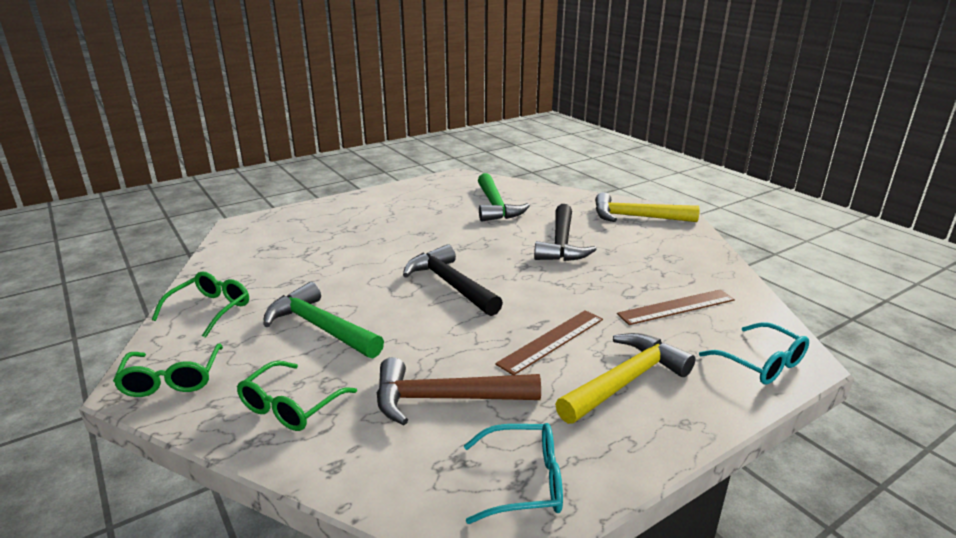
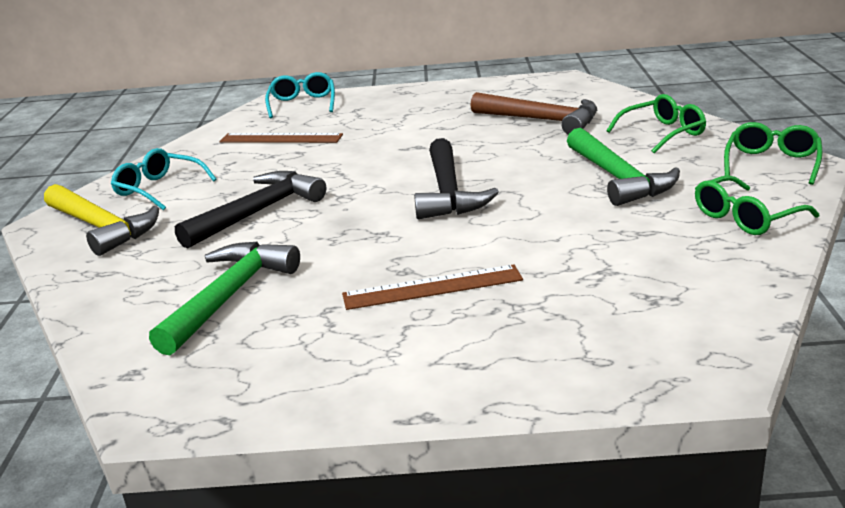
camera: 145 degrees left, 0 degrees up
turquoise glasses [464,423,563,524] -> turquoise glasses moved to [111,148,217,210]
brown ruler [495,310,603,375] -> brown ruler moved to [342,264,523,310]
yellow hammer [555,333,695,424] -> none

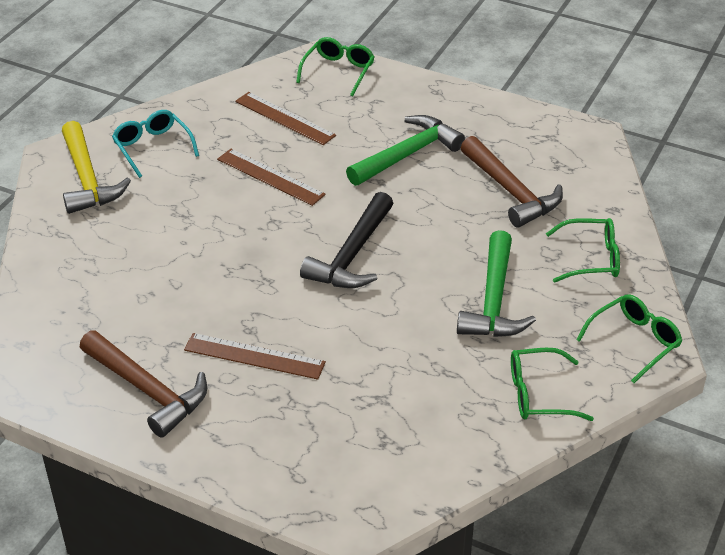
camera: 25 degrees right, 15 degrees up
green hammer [149,242,300,355] -> green hammer moved to [346,115,465,186]
black hammer [175,171,326,249] -> none
turquoise glasses [265,72,335,118] -> green glasses [296,37,374,97]
none -> brown hammer [80,330,207,438]
none -> brown ruler [217,149,326,206]

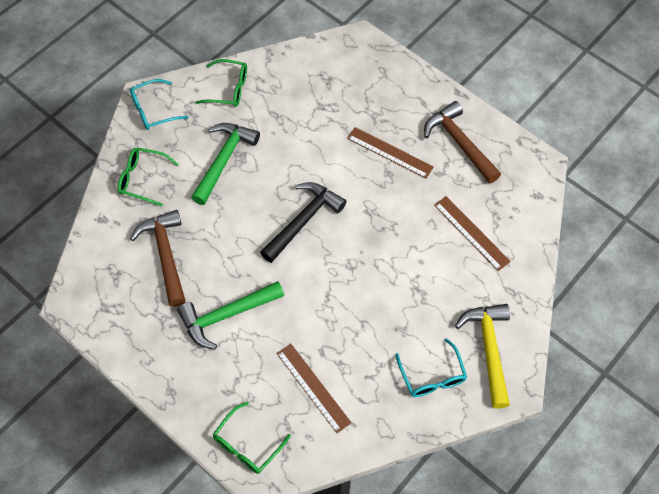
camera: 165 degrees left, 20 degrees up
brown ruler [217,149,326,206] -> brown ruler moved to [434,196,511,271]
green glasses [576,294,682,383] -> turquoise glasses [130,79,188,130]

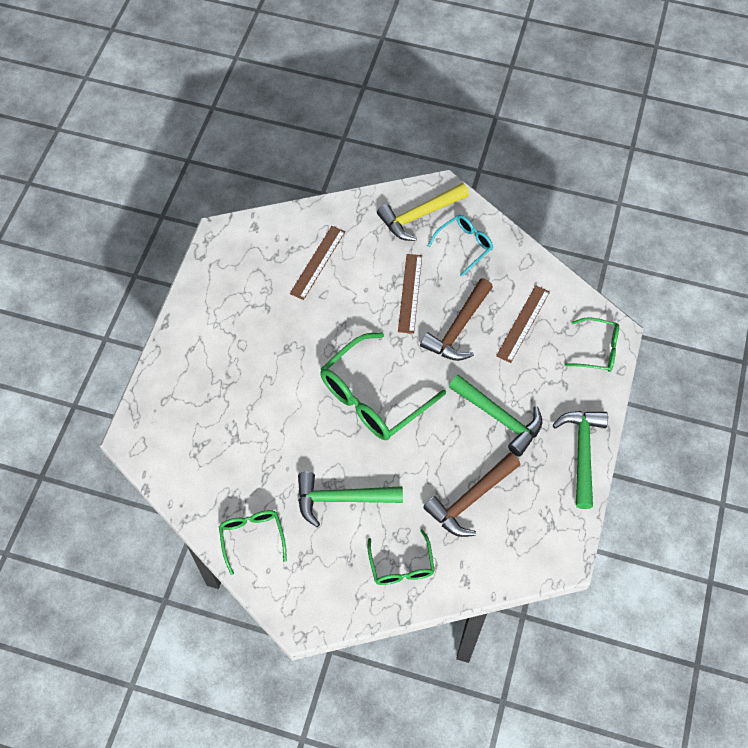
camera: 115 degrees left, 0 degrees up
turquoise glasses [130,79,188,130] -> none
black hammer [260,182,347,263] -> green glasses [320,332,446,440]
brown ruler [347,127,434,178] -> brown ruler moved to [398,254,422,334]
brown hammer [424,101,501,183] -> brown hammer moved to [420,278,493,361]
none -> green hammer [553,411,608,509]

